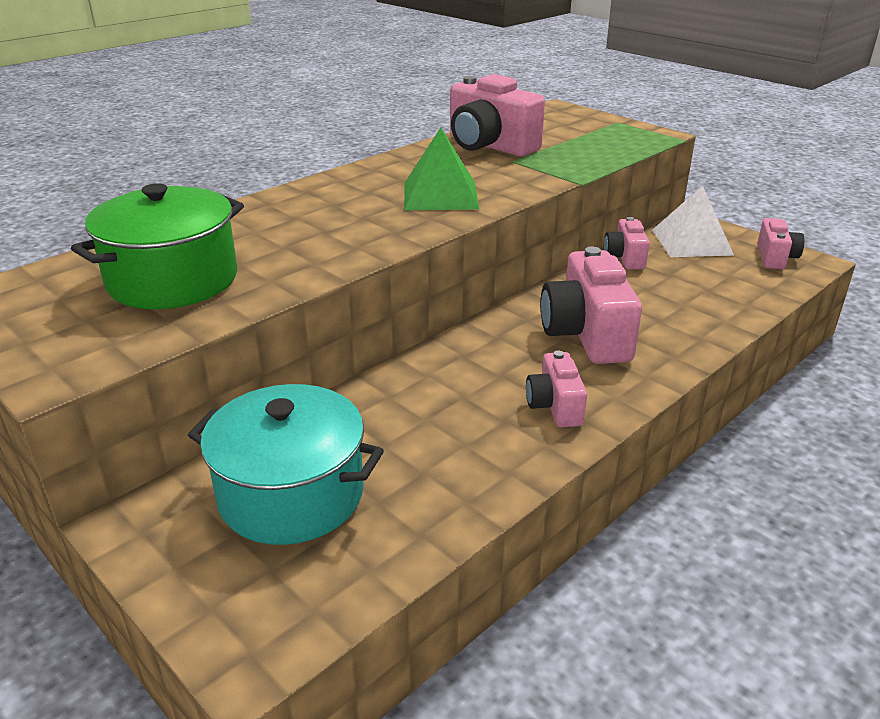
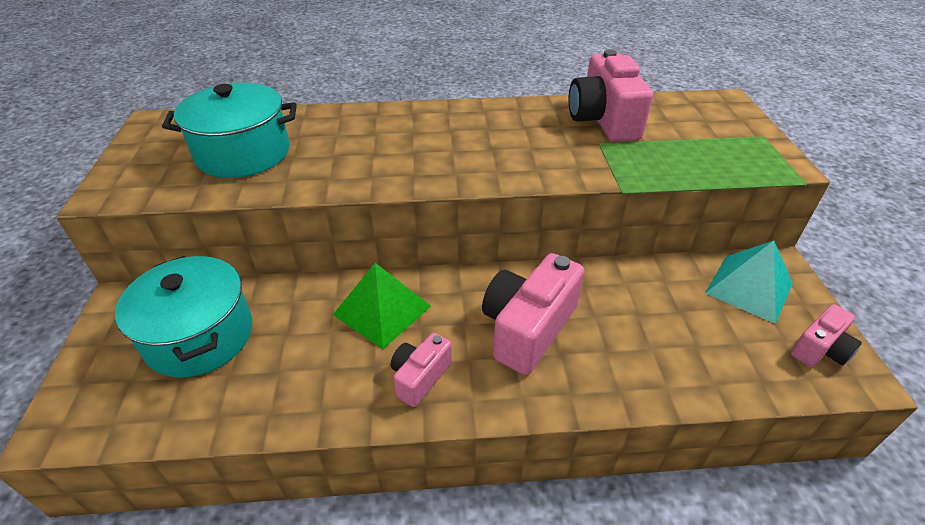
camera: 40 degrees right, 10 degrees up
green pot [71,183,244,309] -> turquoise pot [162,83,297,178]
green pyramid [404,127,479,210] -> green pyramid moved to [333,263,431,349]
pink camera [604,217,650,270] -> none
white pyramid [652,185,734,257] -> turquoise pyramid [705,241,793,324]

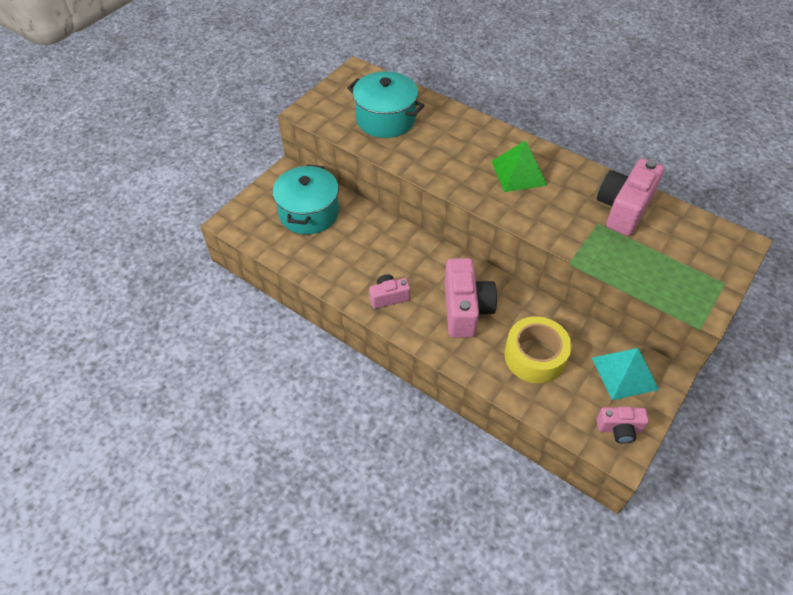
camera: 40 degrees right, 10 degrees up
green pyramid [333,263,431,349] -> green pyramid moved to [491,140,548,192]
pink camera [482,253,584,375] -> pink camera turned 105 degrees clockwise [444,258,497,338]
none -> yellow tape [504,316,572,383]

